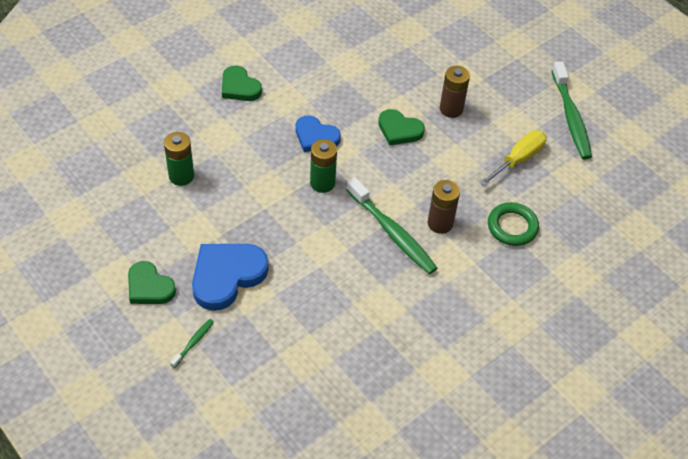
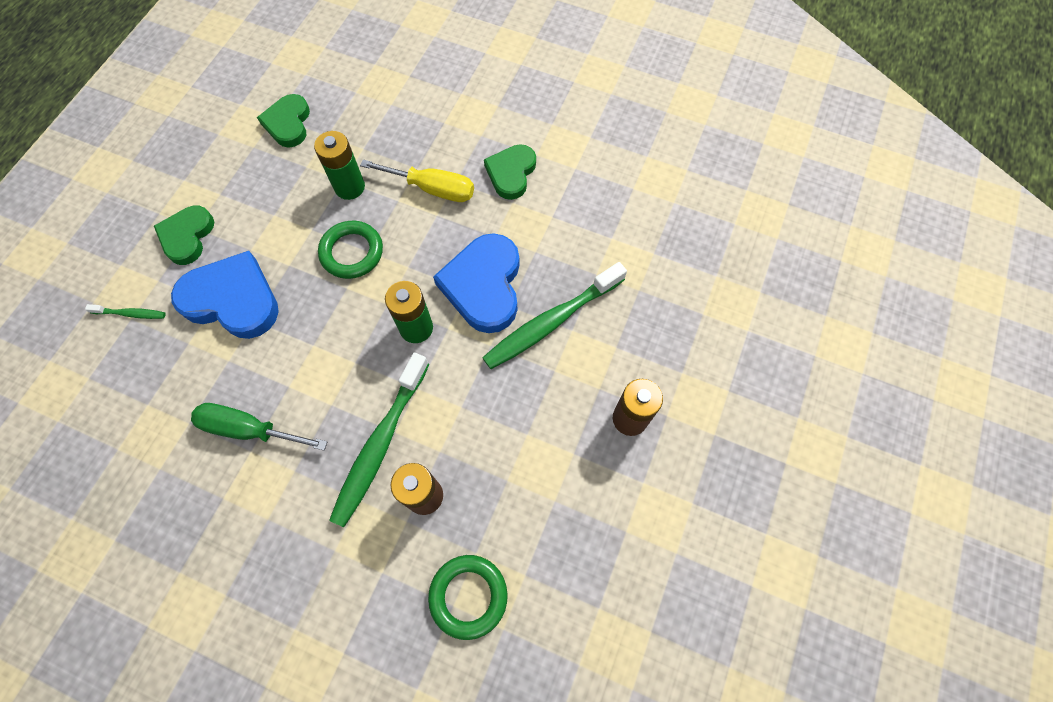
camera: 65 degrees right, 15 degrees up
blue heart [295,116,341,152] -> blue heart [433,233,520,333], size x1.57
green heart [378,109,425,146] -> green heart moved to [257,94,310,147]
yellow screwdriver [479,130,547,186] -> yellow screwdriver moved to [360,160,474,202]
green toothbrush [552,62,592,160] -> green toothbrush moved to [482,262,627,369]
none -> green screwdriver [191,403,327,450]
none -> green ring [318,221,383,279]

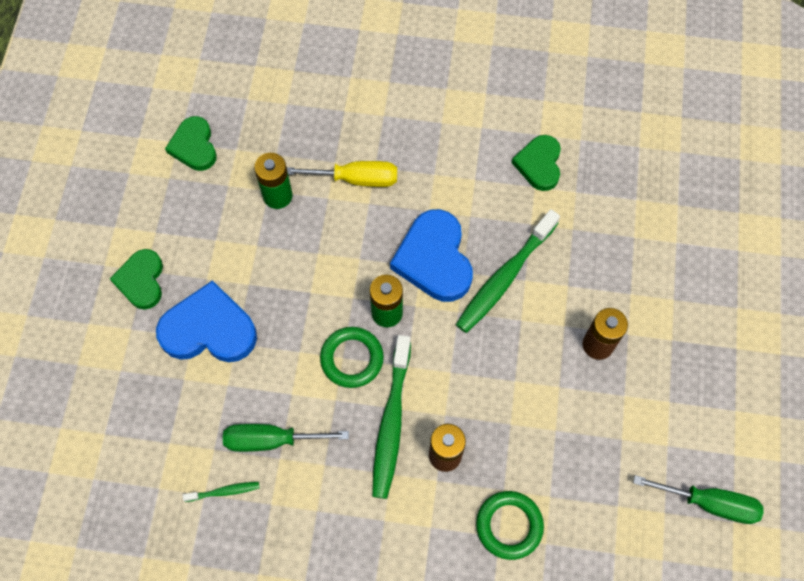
camera: 15 degrees left, 0 degrees up
green toothbrush [85,304,166,319] -> green toothbrush moved to [183,482,260,502]
green ring [318,221,383,279] -> green ring moved to [320,327,384,388]
green heart [484,144,536,200] -> green heart moved to [512,135,561,191]
none -> green screwdriver [633,475,764,524]

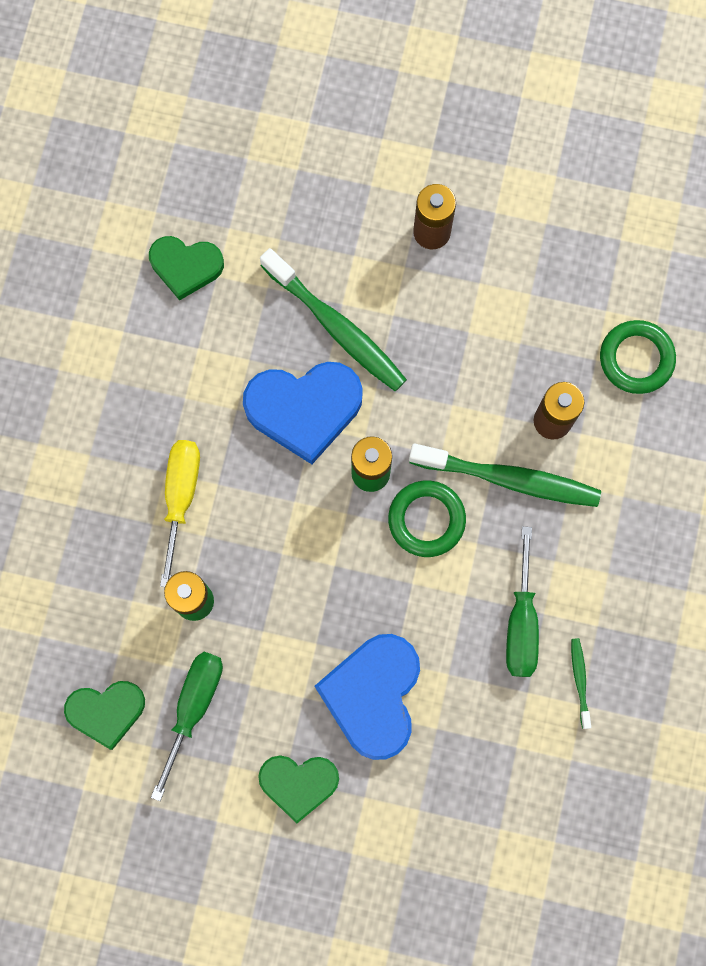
camera: 85 degrees left, 10 degrees up
green screwdriver [633,475,764,524] -> green screwdriver moved to [151,652,223,801]

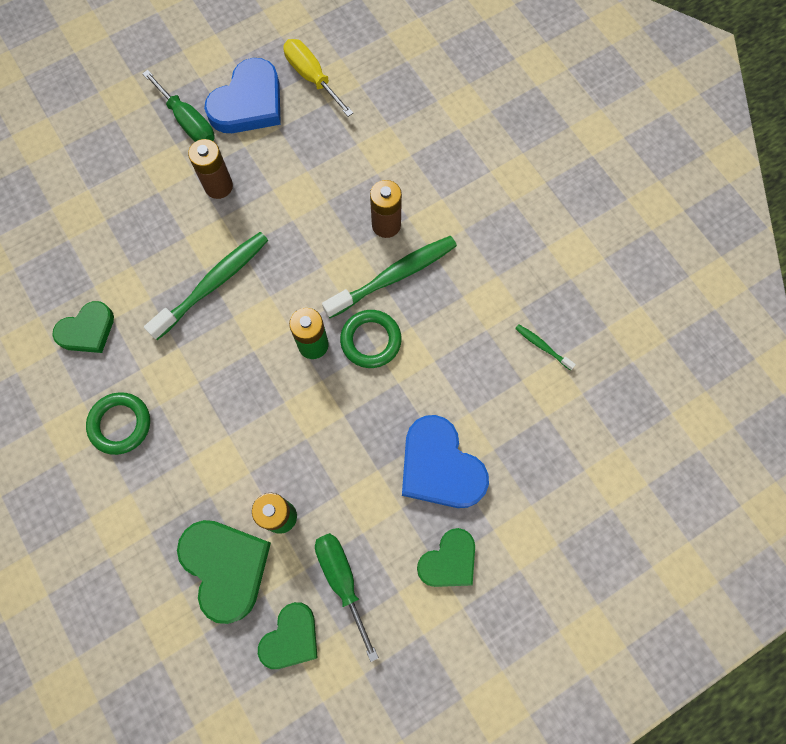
camera: 45 degrees left, 5 degrees down
yellow screwdriver [160,440,200,587] -> yellow screwdriver moved to [283,39,353,117]
blue heart [243,362,363,464] -> blue heart moved to [204,58,281,133]
green toothbrush [260,248,407,391] -> green toothbrush turned 45 degrees counterclockwise [144,232,268,340]
green screwdriver [506,527,539,677] -> green screwdriver moved to [142,70,215,142]
green ring [600,320,676,394] -> green ring moved to [86,392,150,455]
none -> green heart [177,520,271,624]

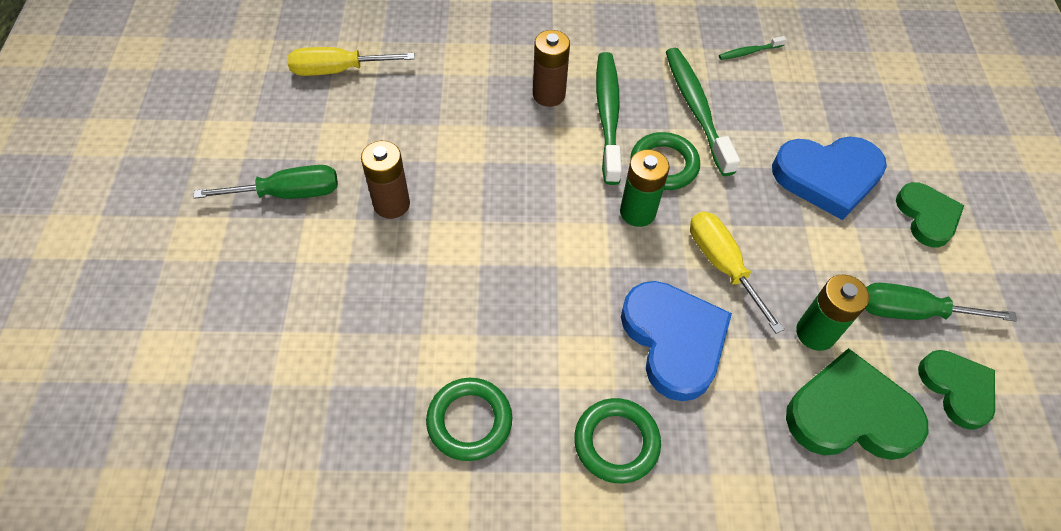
camera: 60 degrees left, 15 degrees down
green heart [52,301,114,353] -> green ring [426,378,512,461]
green toothbrush [144,232,268,340] -> green toothbrush moved to [666,48,740,176]
blue heart [204,58,281,133] -> blue heart moved to [621,281,732,401]
none -> yellow screwdriver [690,212,785,334]

